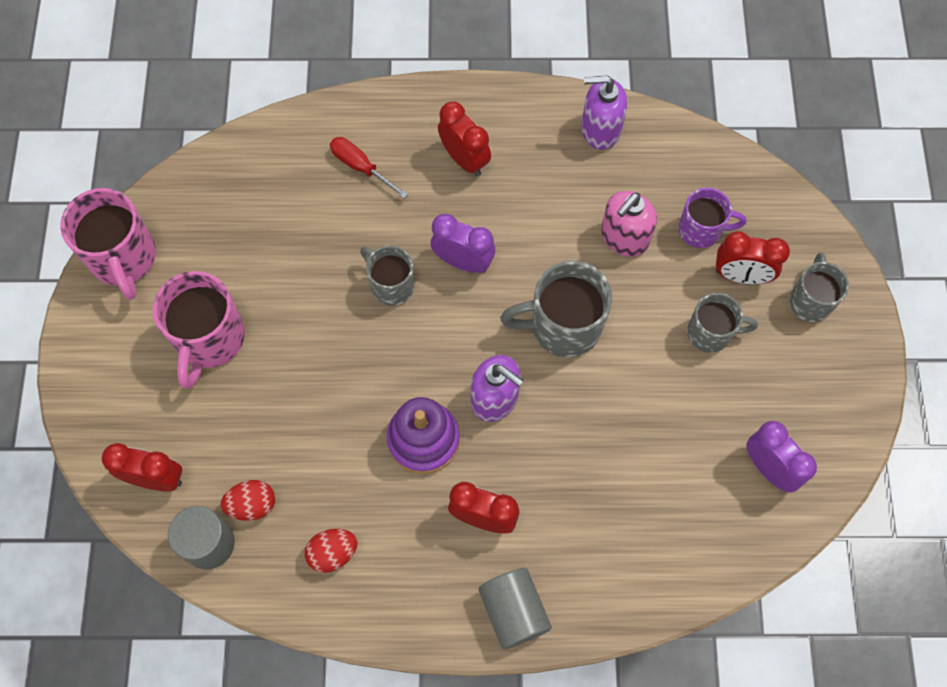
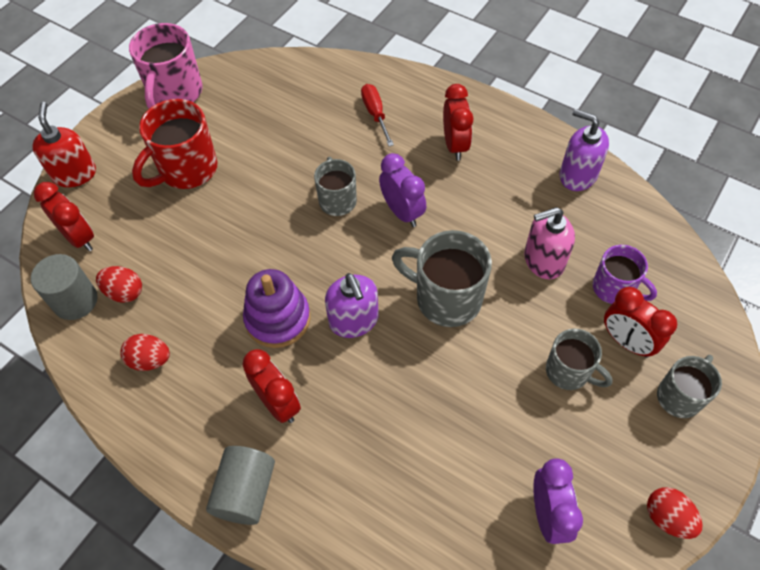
camera: 35 degrees right, 10 degrees down
pink mug [153,271,245,389] -> red mug [132,99,217,189]
none -> red soap dispenser [32,102,96,187]
none -> red egg [647,487,703,539]

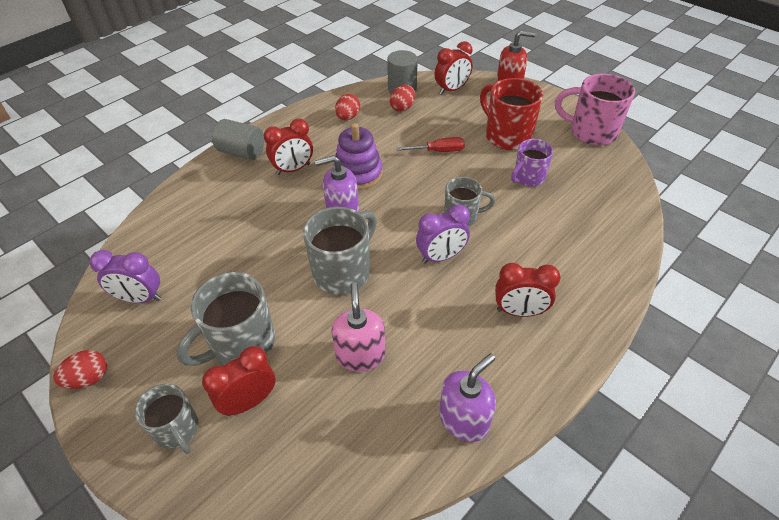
camera: 100 degrees right, 10 degrees down
red screwdriver [361,84,394,146] -> red screwdriver moved to [396,137,465,152]
grey mug [546,328,613,390] -> grey mug [176,272,275,366], size x1.59
purple mug [593,245,657,304] -> purple mug moved to [511,139,553,186]

